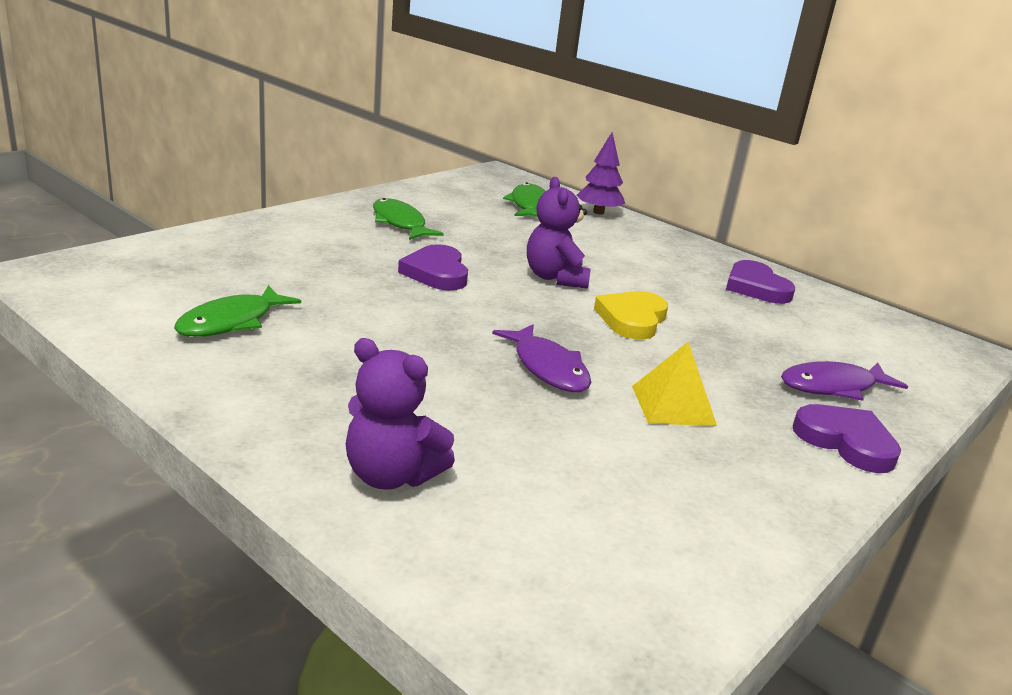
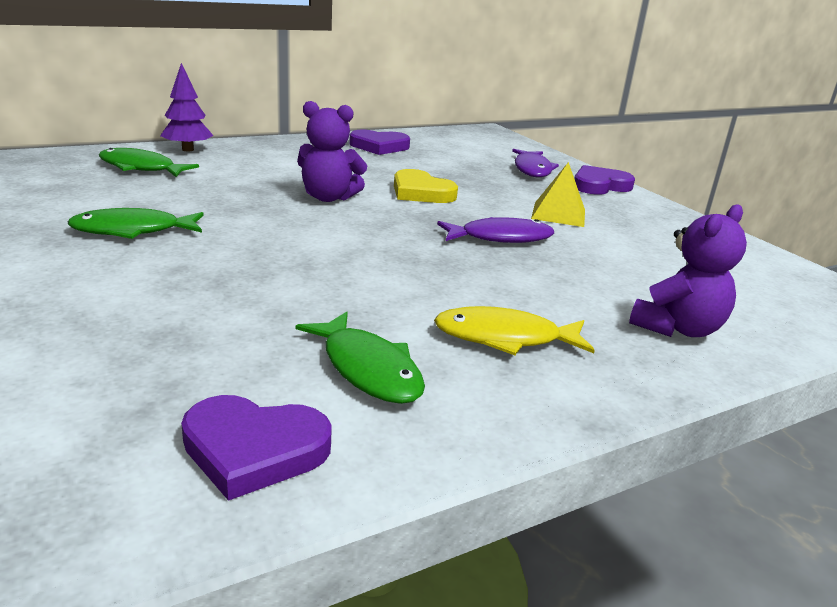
camera: 70 degrees left, 0 degrees up
purple heart [398,244,468,290] -> purple heart moved to [181,395,332,501]
none -> yellow fish [434,306,595,355]

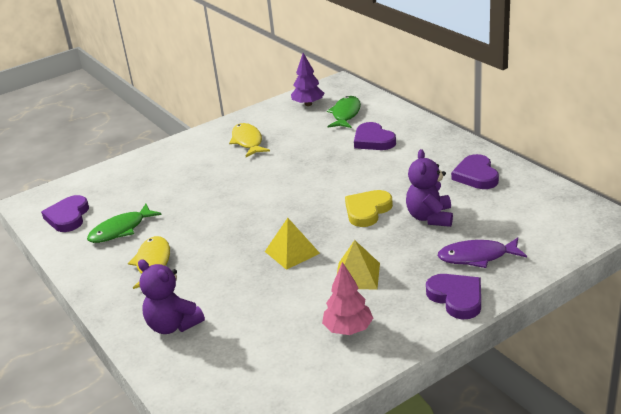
camera: 90 degrees right, 5 degrees up
green fish [67,208,204,239] -> yellow fish [229,123,270,157]
purple tree [160,63,214,151] -> purple tree moved to [291,53,324,106]
purple teddy bear [297,101,367,202] -> purple teddy bear moved to [406,149,453,227]
purple fish [437,217,554,243] -> yellow pyramid [265,218,320,270]
none -> pink tree [322,262,373,335]
none -> purple heart [354,122,396,150]

